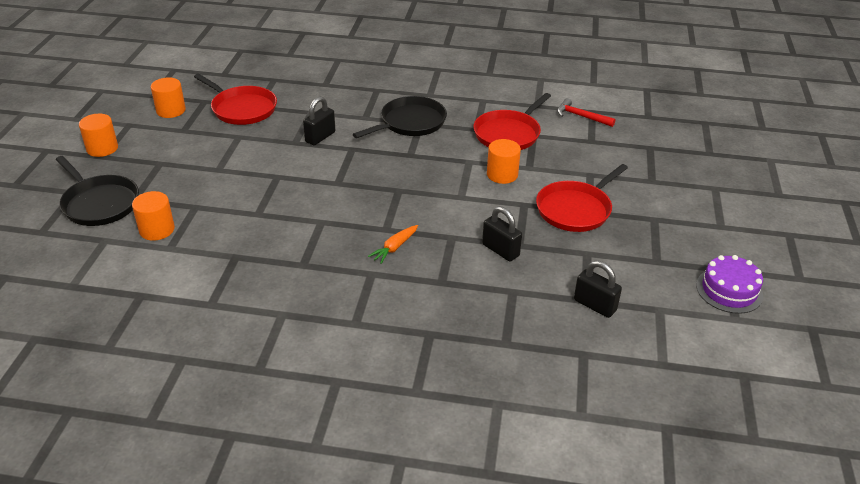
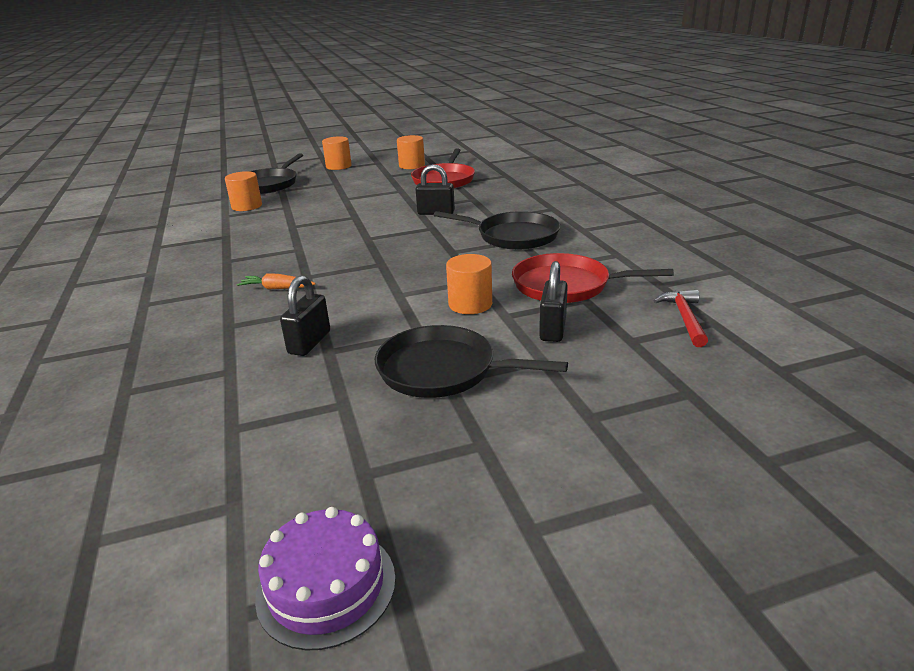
camera: 65 degrees right, 10 degrees down
red pan [536,164,628,232] -> black pan [375,325,568,398]
black padlock [574,261,622,318] -> black padlock moved to [539,261,568,342]

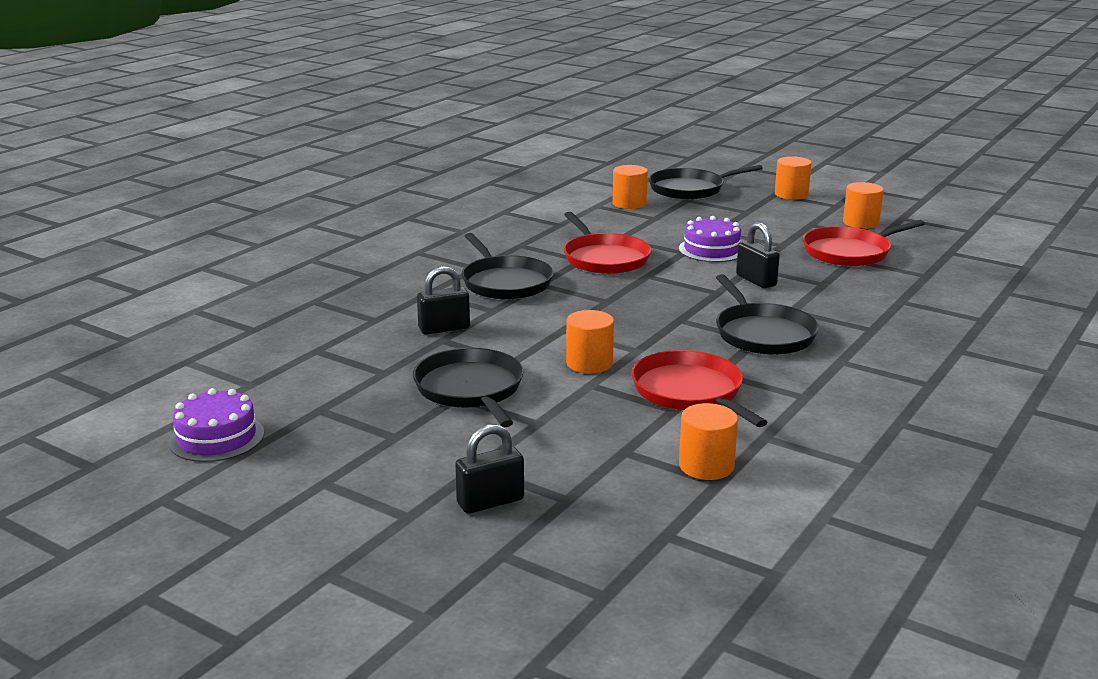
camera: 50 degrees right, 5 degrees down
orange carrot [237,273,315,289] -> black pan [462,233,554,300]
black padlock [539,261,568,342] -> black padlock moved to [455,424,524,514]
red hammer [654,290,708,347] -> orange cylinder [679,403,738,480]
none -> red pan [564,212,651,274]
none -> purple cake [679,216,741,262]

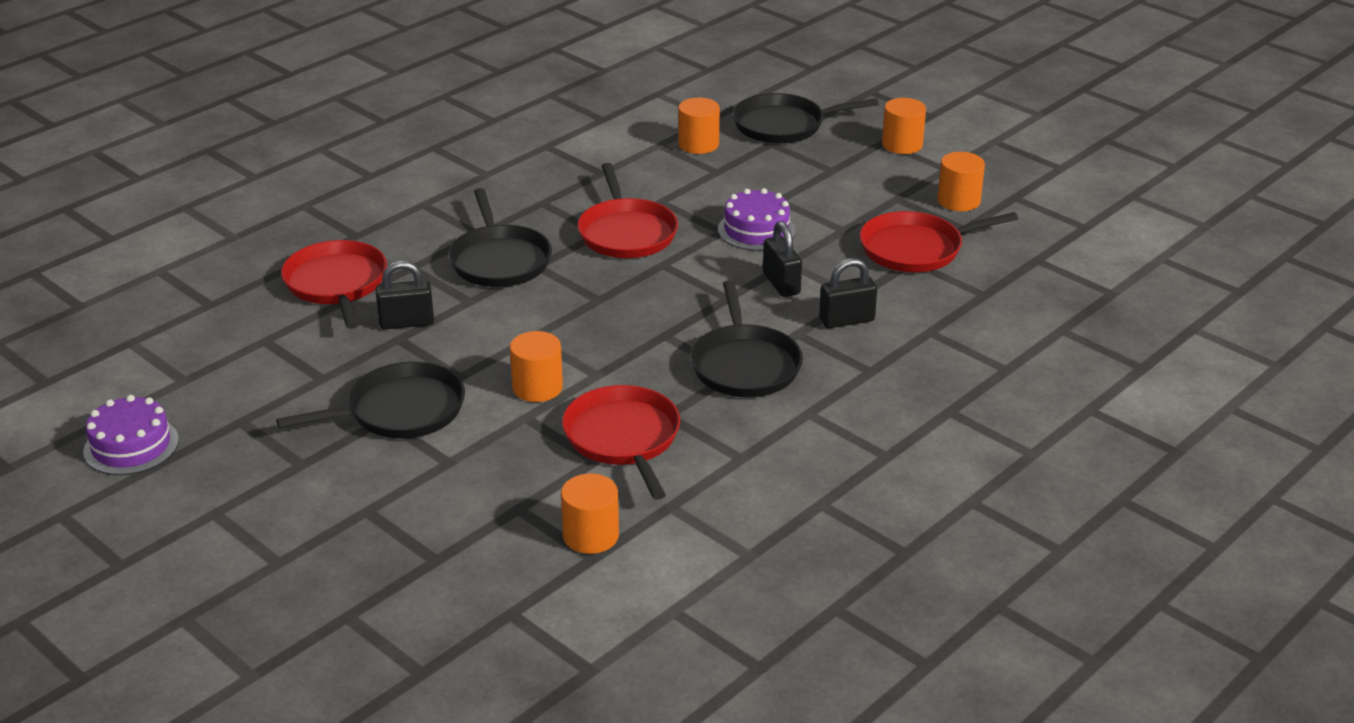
camera: 10 degrees right, 10 degrees up
black pan [413,348,523,427] -> black pan turned 75 degrees clockwise [276,362,465,438]
black padlock [455,424,524,514] -> black padlock moved to [819,258,877,328]
none -> red pan [281,240,387,329]

